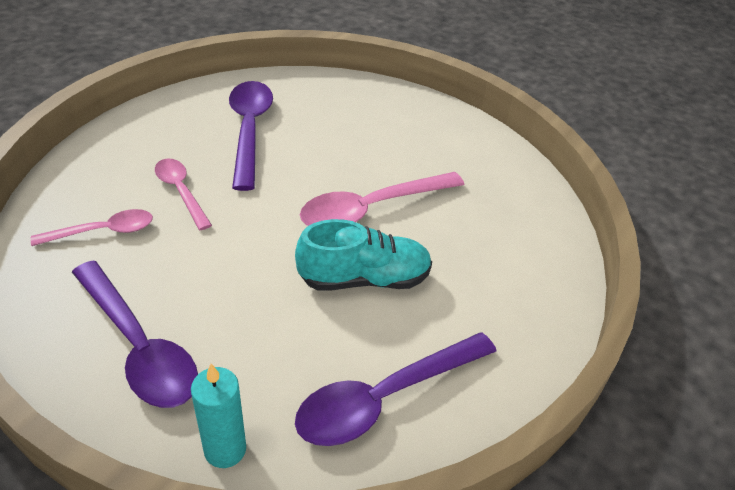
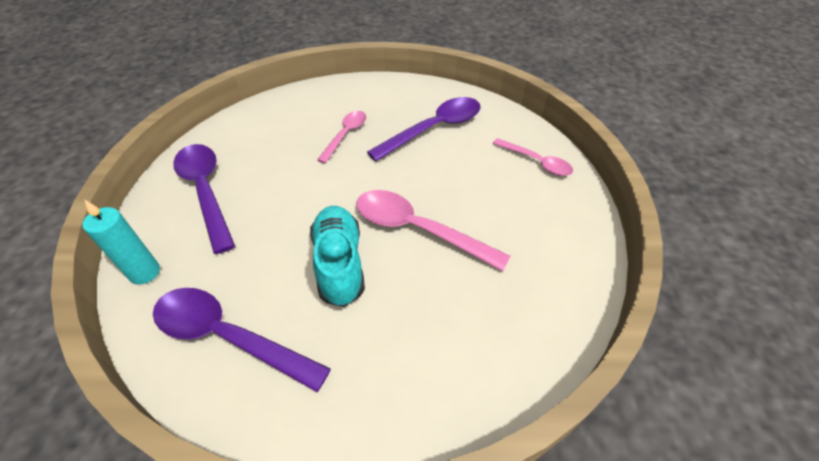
camera: 60 degrees right, 5 degrees up
pink spoon [31,209,153,246] -> pink spoon moved to [493,138,573,176]
purple spoon [72,260,198,408] -> purple spoon turned 135 degrees clockwise [173,144,235,254]
turquoise shoe [295,219,432,291] -> turquoise shoe turned 150 degrees counterclockwise [310,206,365,307]

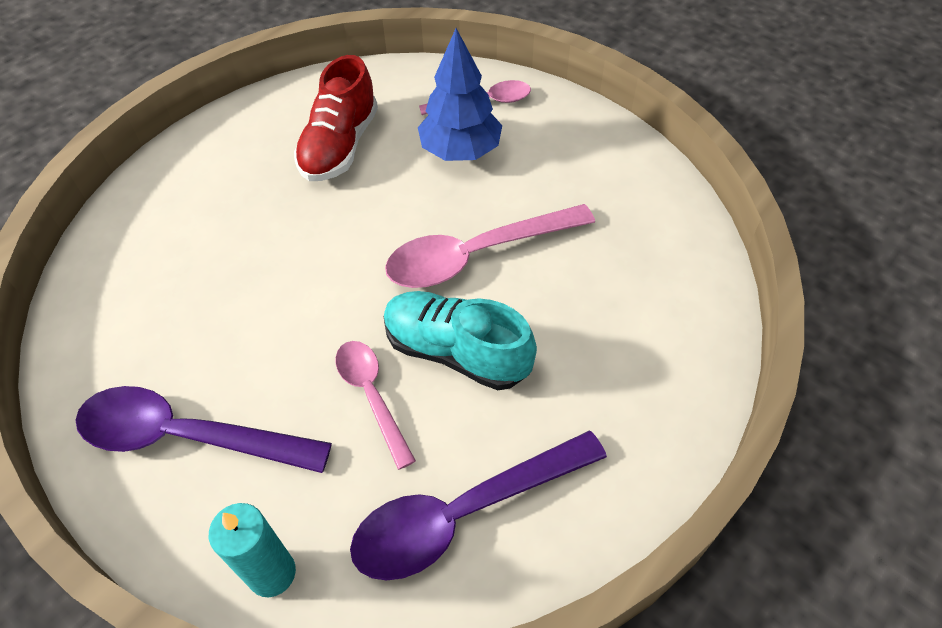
camera: 50 degrees left, 5 degrees up
pink spoon [317,111,366,163] -> pink spoon moved to [335,341,416,470]
purple spoon [367,97,481,161] -> red shoe [294,55,378,181]
none -> blue tree [418,28,502,161]

